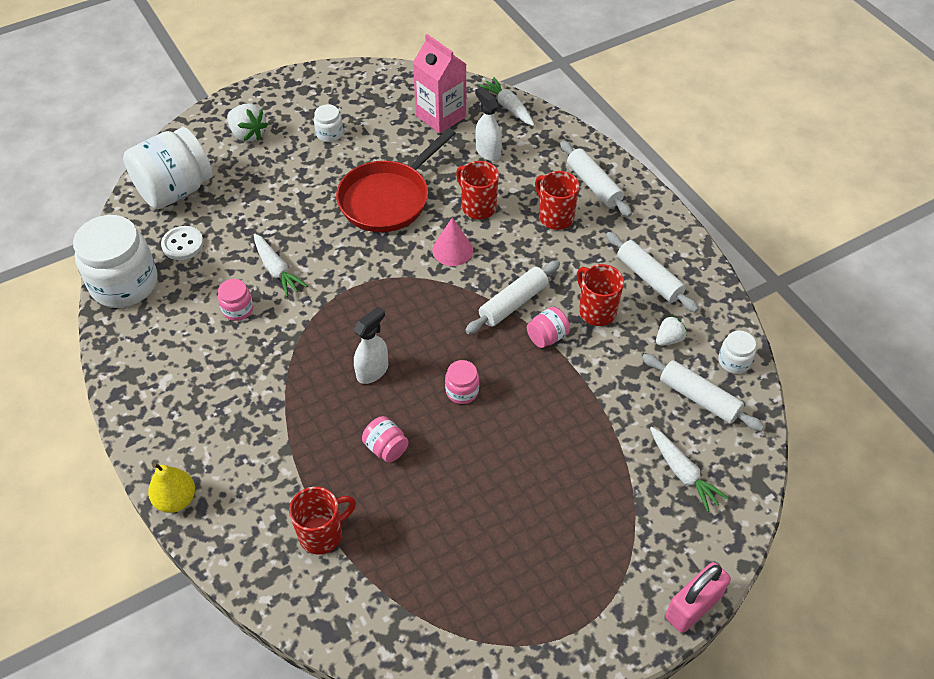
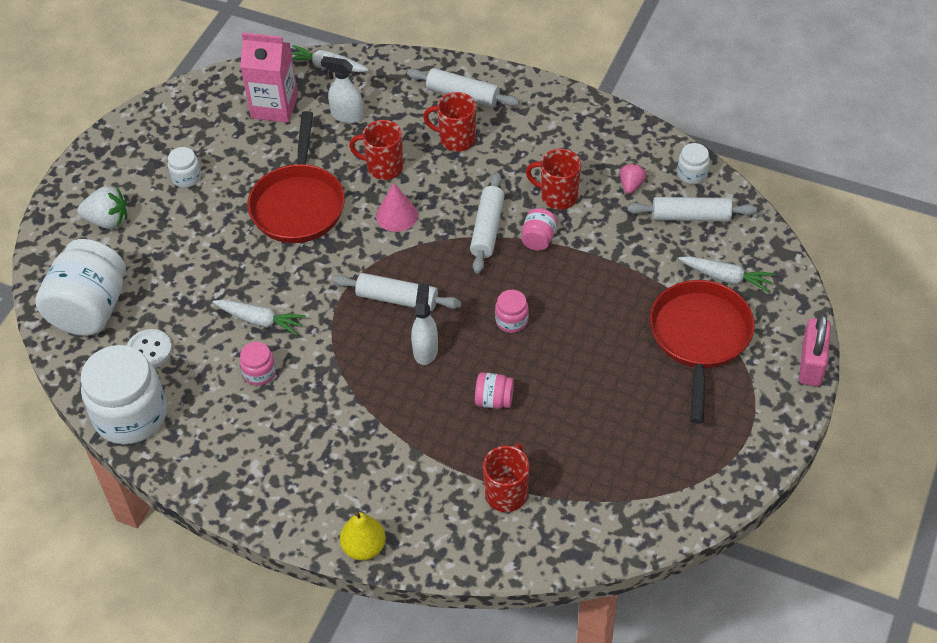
camera: 35 degrees left, 0 degrees up
white rolling pin [606,232,699,312] -> white rolling pin moved to [332,273,462,311]
white strawberry [656,315,687,346] -> pink strawberry [620,163,646,194]
none -> red pan [650,280,755,424]

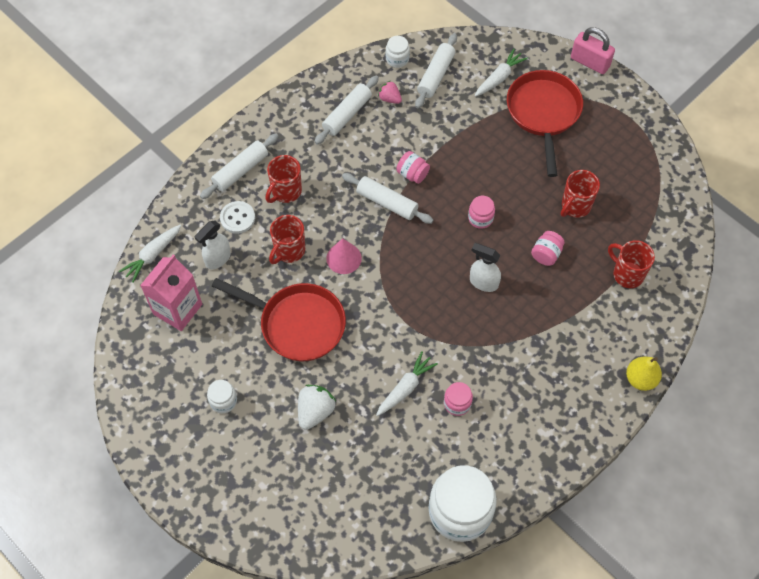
camera: 70 degrees left, 10 degrees up
white jar [35,239,126,336] -> none
white strawberry [77,186,127,229] -> white strawberry moved to [298,385,336,430]
white button [127,329,172,368] -> white button moved to [220,201,255,234]
white rolling pin [332,273,462,311] -> white rolling pin moved to [314,76,379,145]
red mug [526,149,581,209] -> red mug moved to [561,170,600,218]
red pan [650,280,755,424] -> red pan turned 60 degrees clockwise [507,70,583,177]

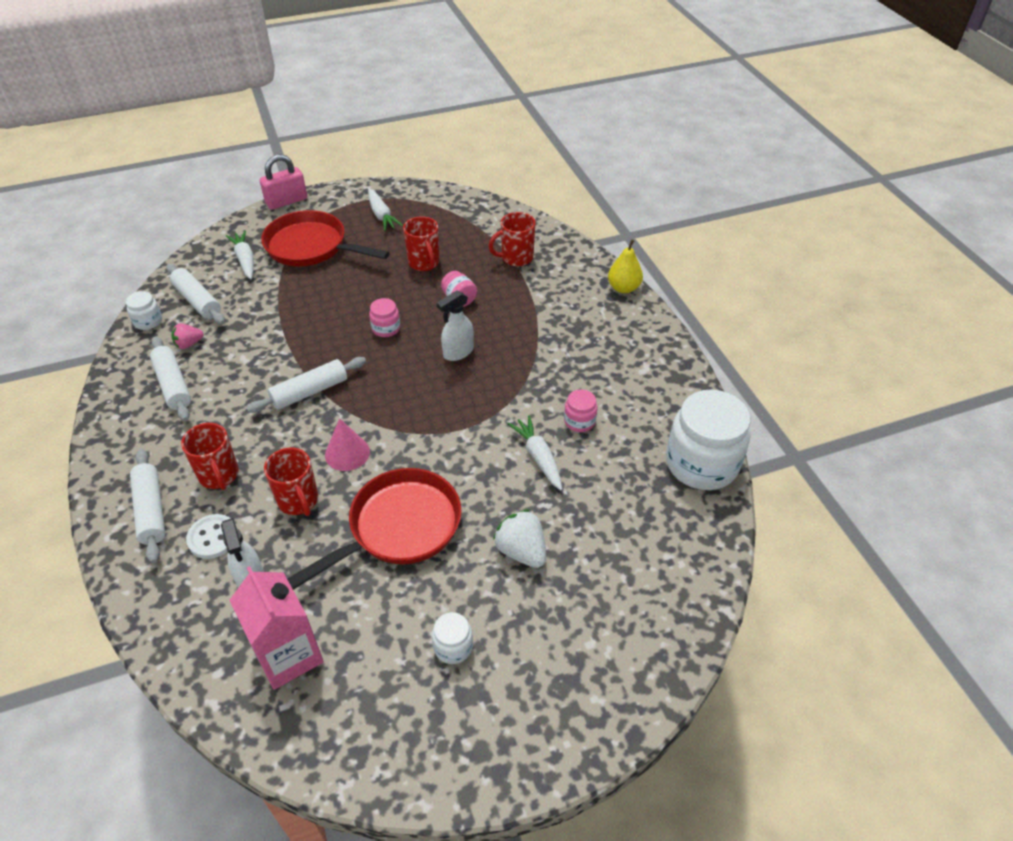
camera: 65 degrees left, 15 degrees down
white carrot [119,224,182,283] -> white carrot moved to [368,188,403,231]
pink jar [396,151,430,184] -> none

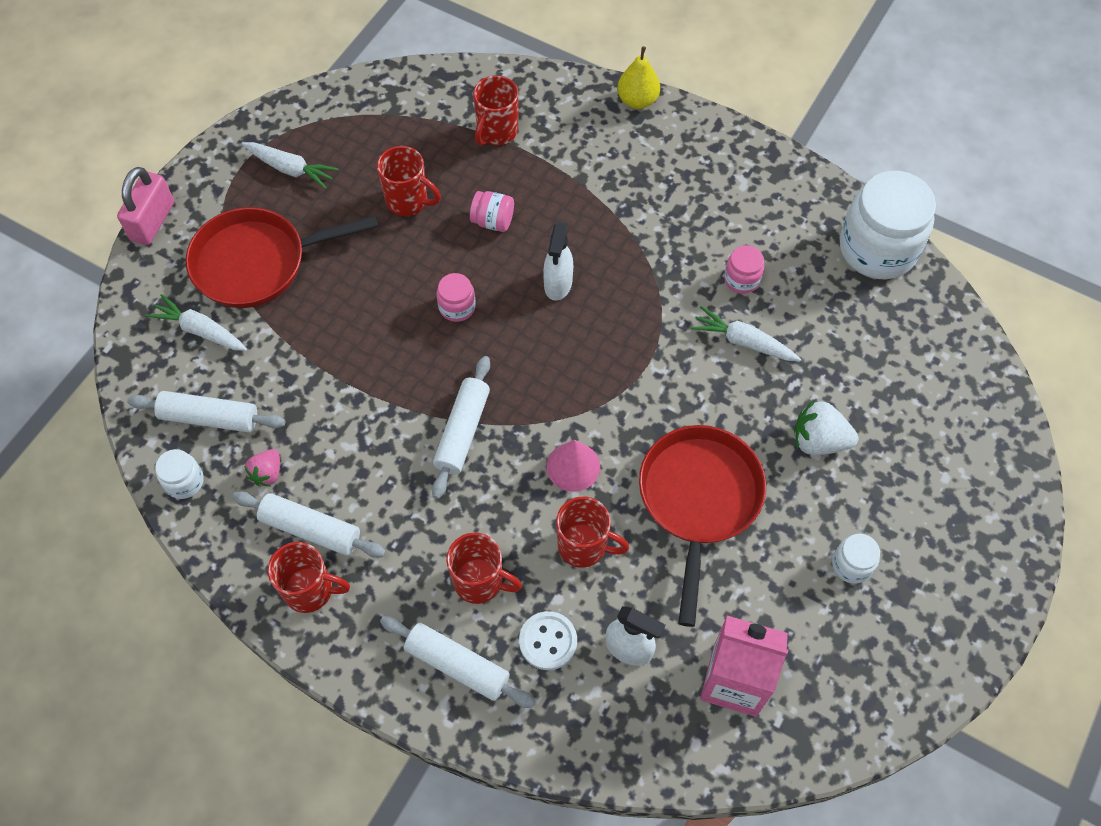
camera: 40 degrees left, 15 degrees up
none -> red mug [267,542,350,613]

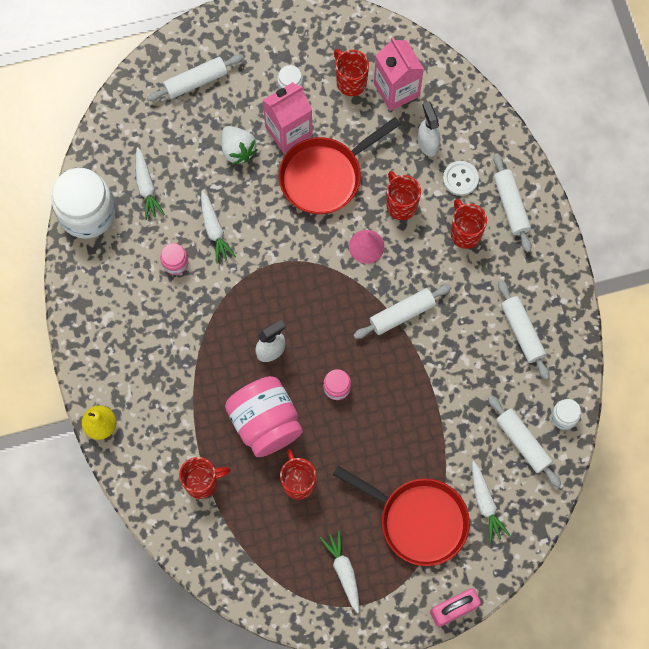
camera: 135 degrees left, 10 degrees up
pink strawberry [244,449,280,486] -> none
red mug [267,542,350,613] -> red mug moved to [334,49,369,96]
pink jar [470,191,514,232] -> pink jar [225,376,303,457], size x2.21
none -> white carrot [135,147,165,220]
none -> white rolling pin [147,54,244,101]
none -> pink carton [262,82,312,153]

